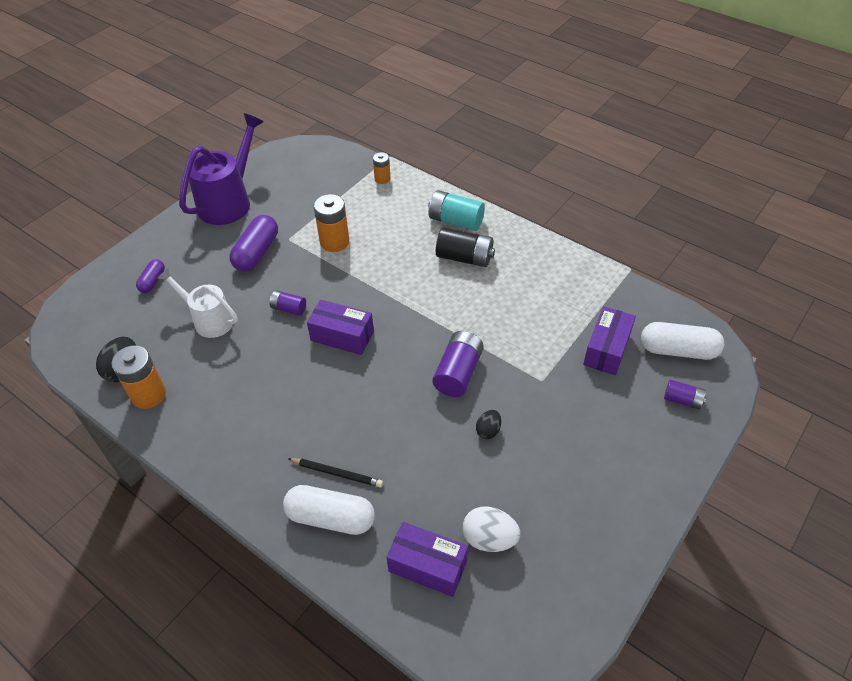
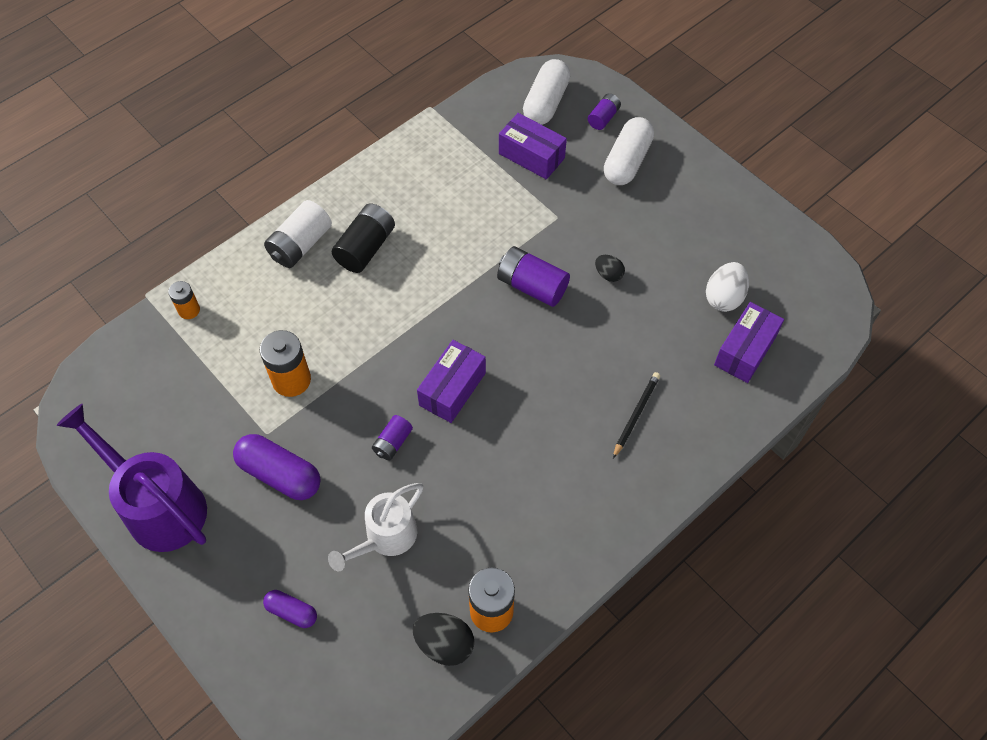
camera: 80 degrees left, 10 degrees up
white capsule [283,485,375,535] -> white capsule moved to [604,117,654,185]
turquoise battery [428,190,485,231] -> white battery [264,200,332,268]

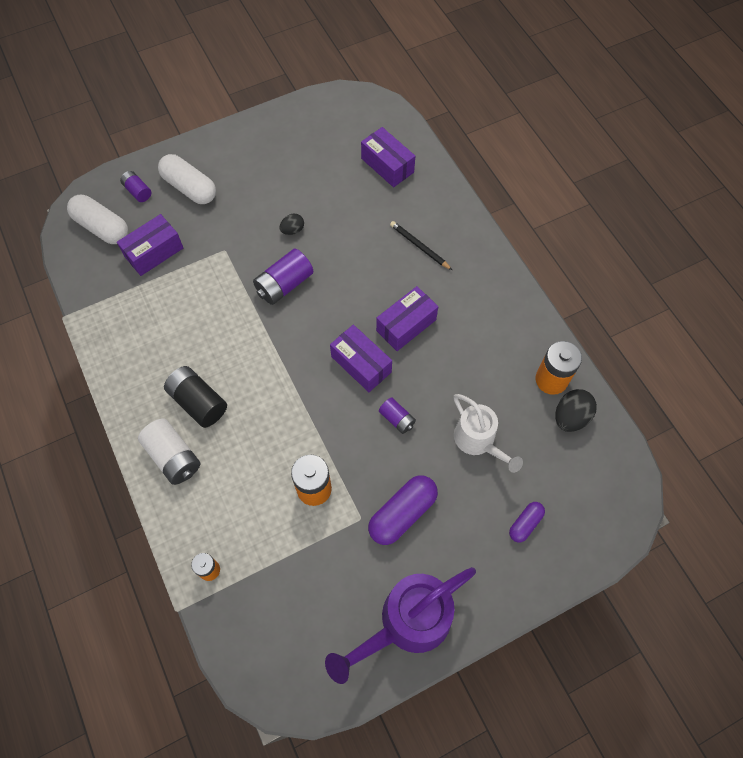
camera: 75 degrees left, 5 degrees up
white egg [706,262,749,312] -> none
none -> purple box [376,286,438,351]

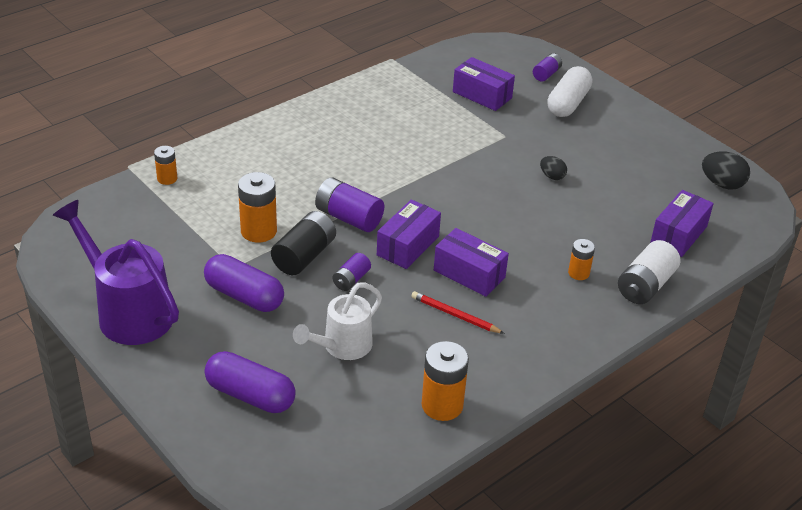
camera: 75 degrees right, 25 degrees down
white capsule [67,195,128,244] -> none
white battery [138,419,200,485] -> white battery moved to [618,240,681,304]
black battery [164,366,227,428] -> black battery moved to [271,211,336,275]
purple battery [253,249,313,305] -> purple battery moved to [315,177,384,232]
black pencil [390,221,452,270] -> orange battery [568,239,595,280]
purple capsule [509,502,545,543] -> purple capsule [204,351,296,413], size x1.78
black egg [555,389,597,432] -> black egg moved to [702,151,750,190]
none -> red pencil [411,291,505,334]

